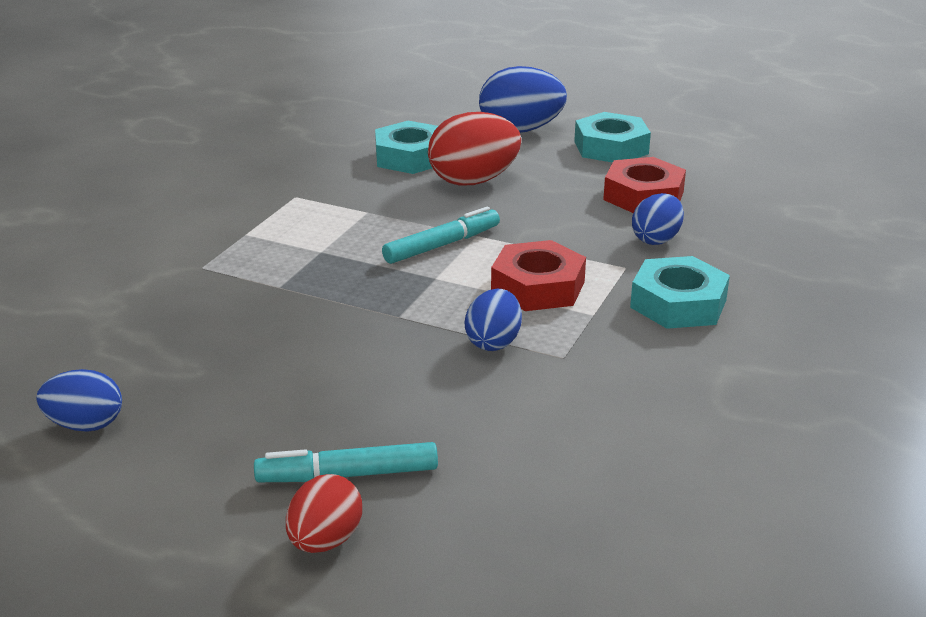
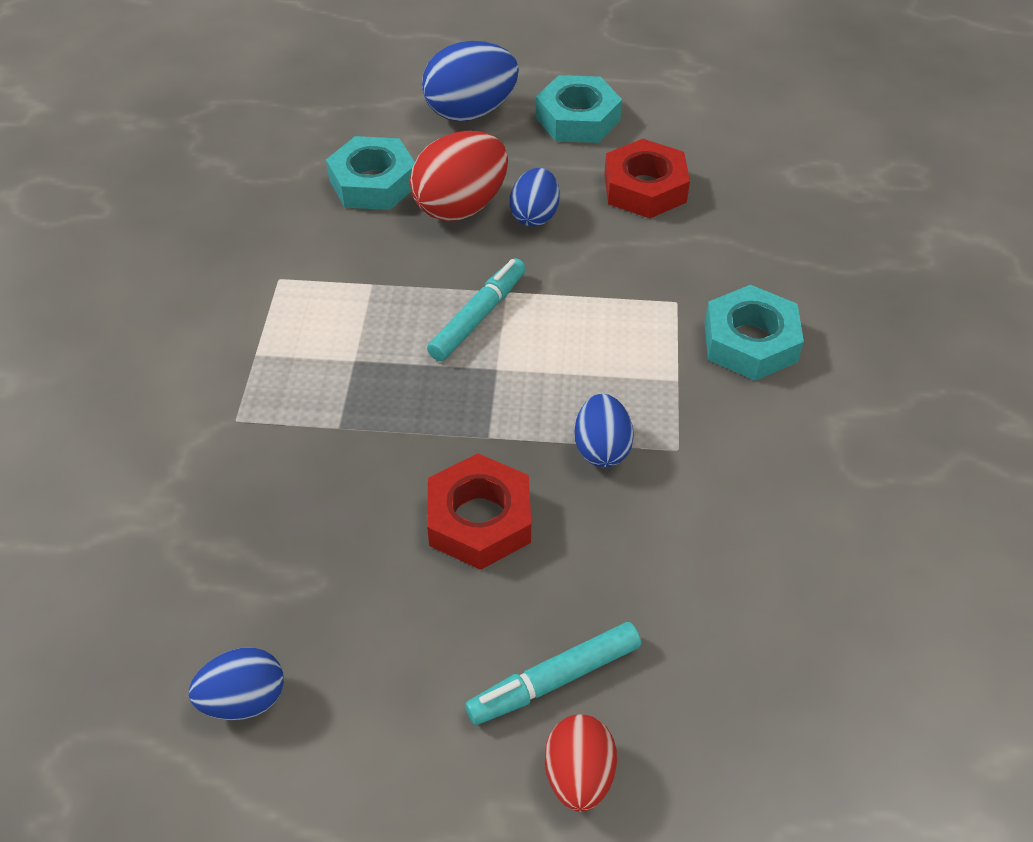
camera: 20 degrees left, 20 degrees up
red nut [491,240,586,311] -> red nut moved to [427,454,531,570]
blue egg [632,193,684,245] -> blue egg moved to [510,168,560,226]

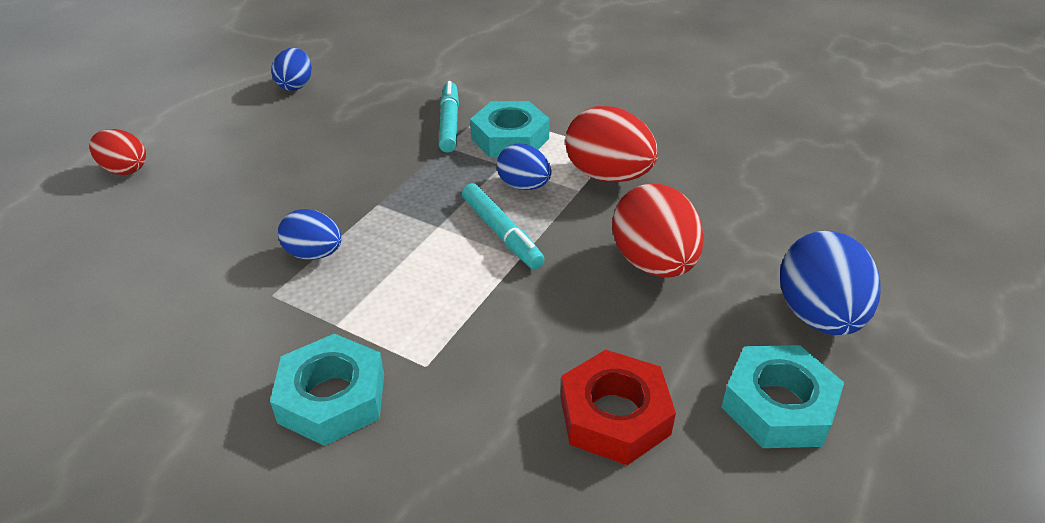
camera: 115 degrees right, 10 degrees down
turquoise nut [326,136,415,210] -> turquoise nut moved to [470,101,550,158]
red nut [427,454,531,570] -> none
turquoise marker [465,622,641,725] -> turquoise marker moved to [439,81,459,153]
blue egg [510,168,560,226] -> blue egg moved to [497,144,551,190]
none -> red egg [565,106,658,182]

